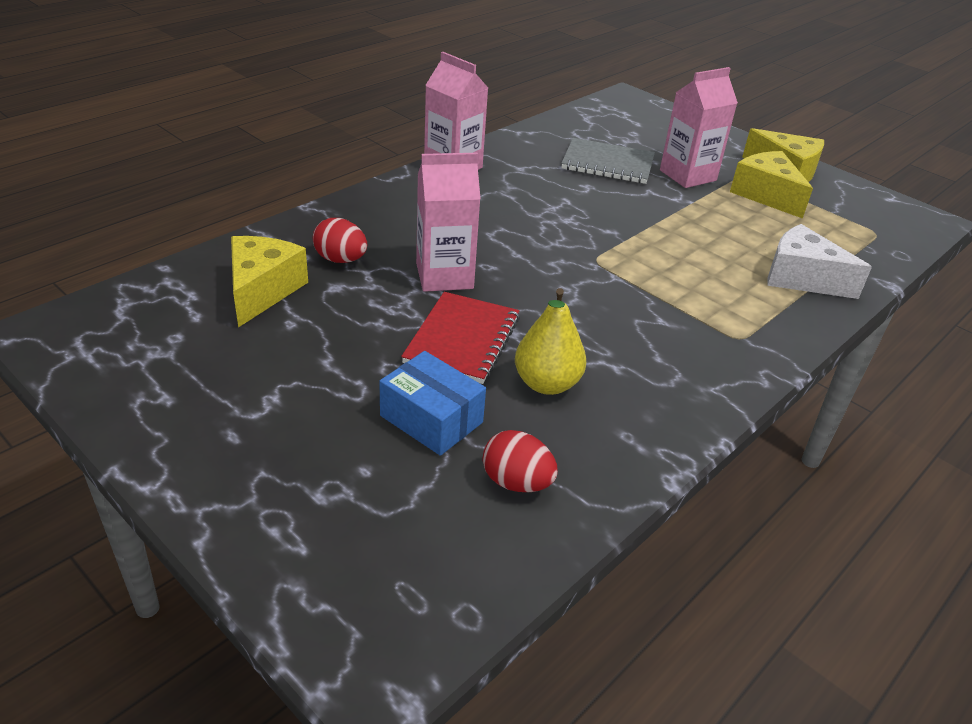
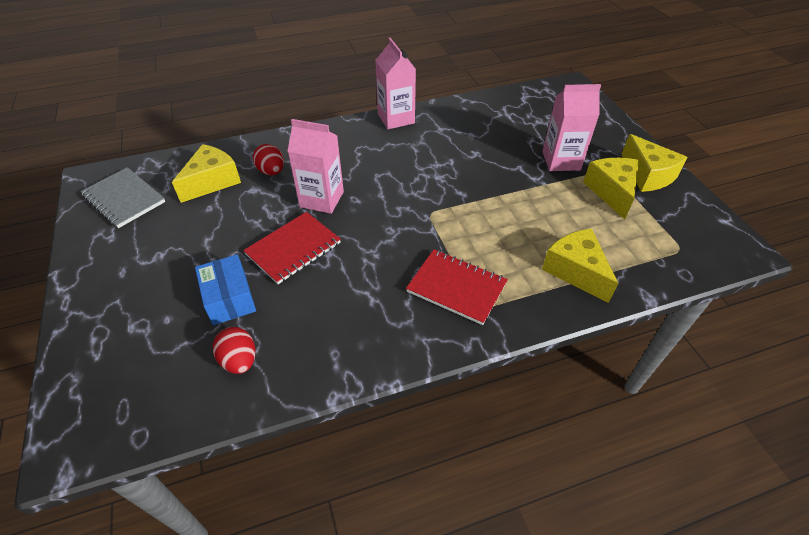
camera: 30 degrees right, 10 degrees up
yellow pear [515,288,586,395] -> none
grey notebook [561,138,655,184] -> grey notebook moved to [80,167,165,228]
white cheese [767,224,872,299] -> yellow cheese [542,229,618,303]
none -> red notebook [406,249,508,325]

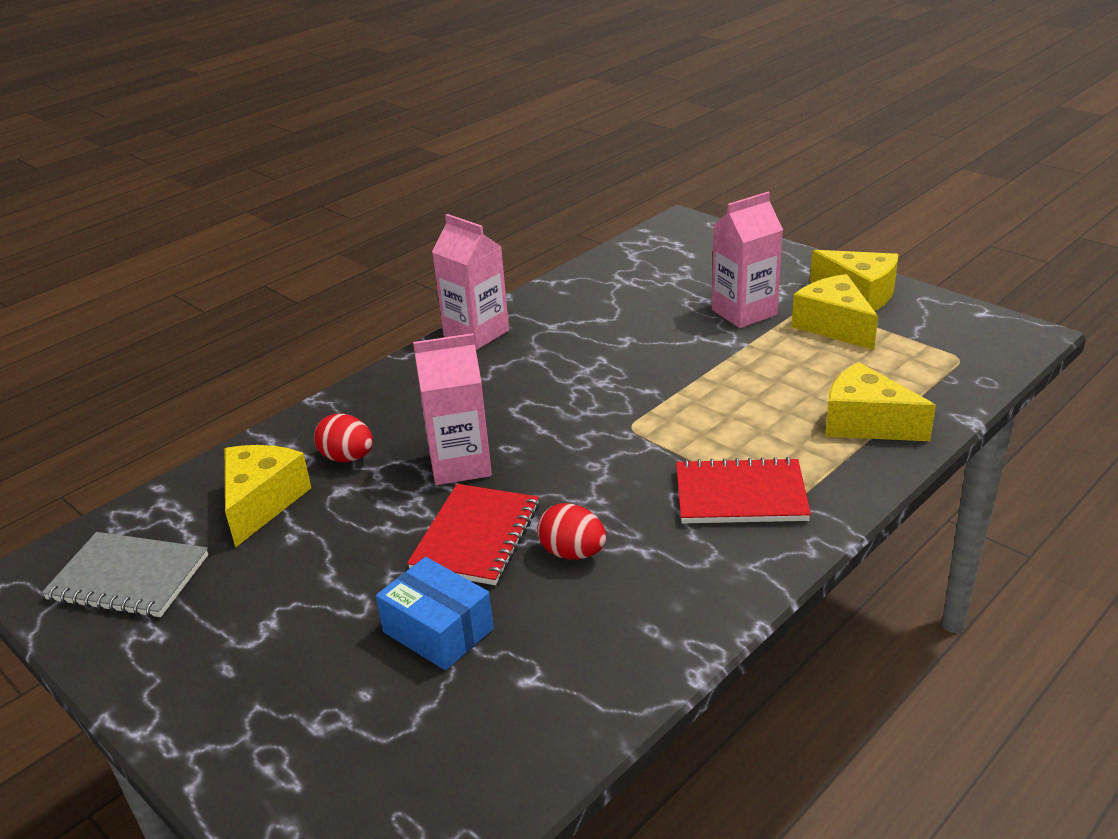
camera: 25 degrees left, 15 degrees down
red egg [213,327,256,374] -> red egg moved to [537,503,606,560]

